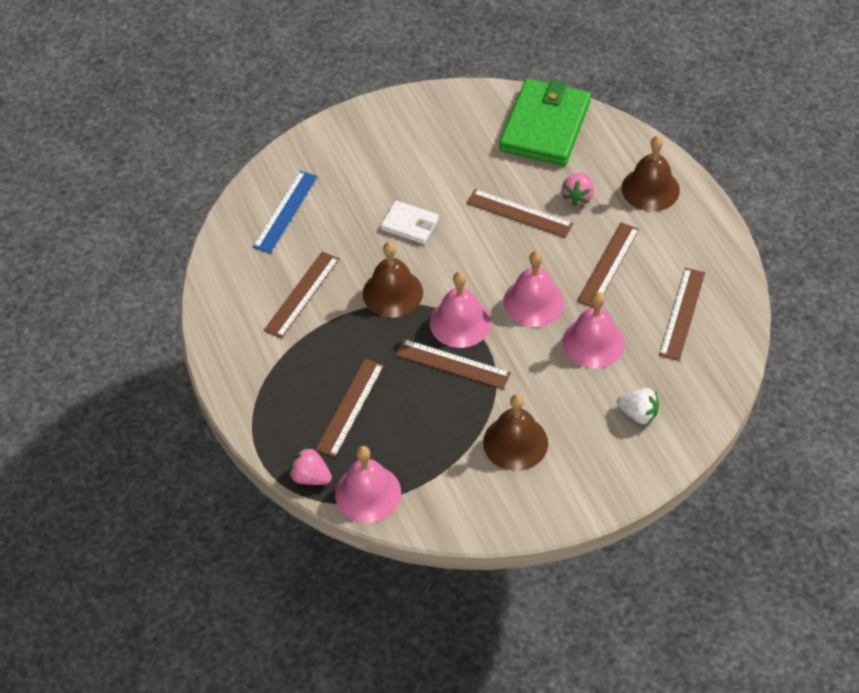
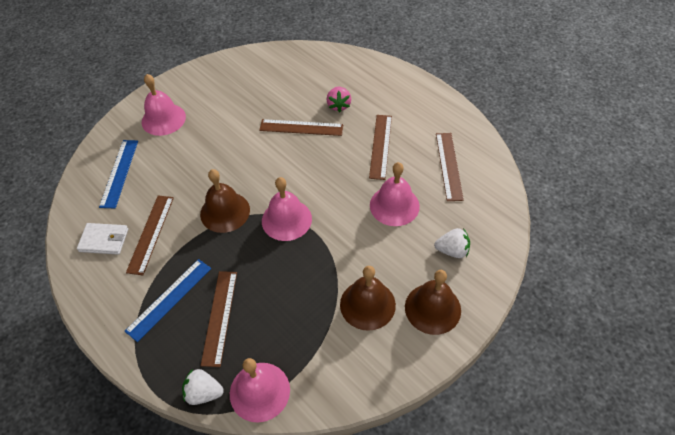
camera: 20 degrees left, 0 degrees up
pink strawberry [289,447,332,485] -> white strawberry [182,369,224,405]
white wallet [380,200,439,244] -> white wallet moved to [77,223,128,255]
brown ruler [396,339,511,389] -> none
green wallet [499,78,591,166] -> none
pink bell [503,251,564,327] -> pink bell moved to [142,74,186,136]
brown bell [621,136,680,212] -> brown bell moved to [405,270,461,335]
none -> blue ruler [125,259,211,342]

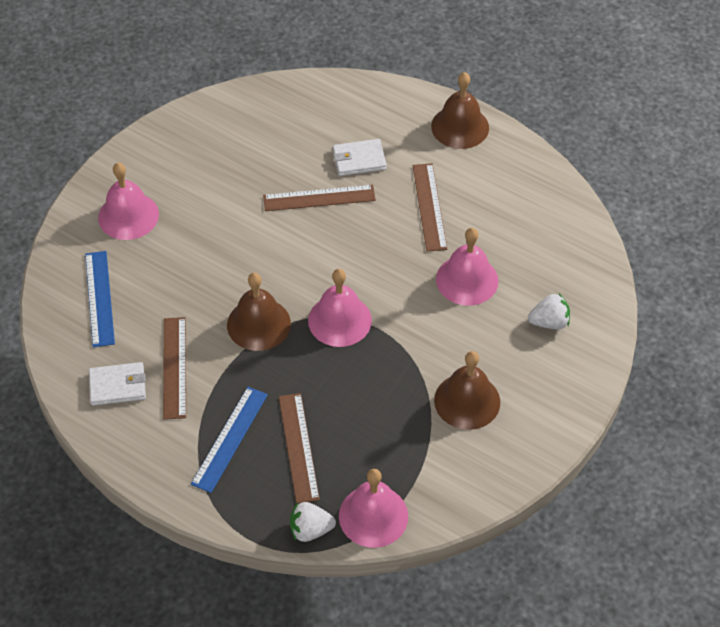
camera: 15 degrees left, 0 degrees up
pink strawberry [327,87,351,112] -> white wallet [333,139,387,176]
brown bell [405,270,461,335] -> brown bell moved to [431,72,489,149]
brown ruler [436,133,464,201] -> none

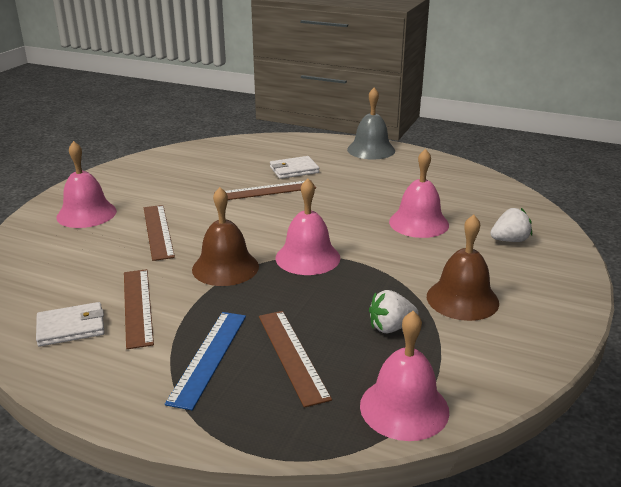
camera: 10 degrees left, 25 degrees down
blue ruler [85,251,115,347] -> none
white strawberry [290,502,336,542] -> white strawberry moved to [369,290,419,333]
brown ruler [413,163,447,251] -> brown ruler moved to [144,205,175,261]
brown bell [431,72,489,149] -> grey bell [347,88,395,160]

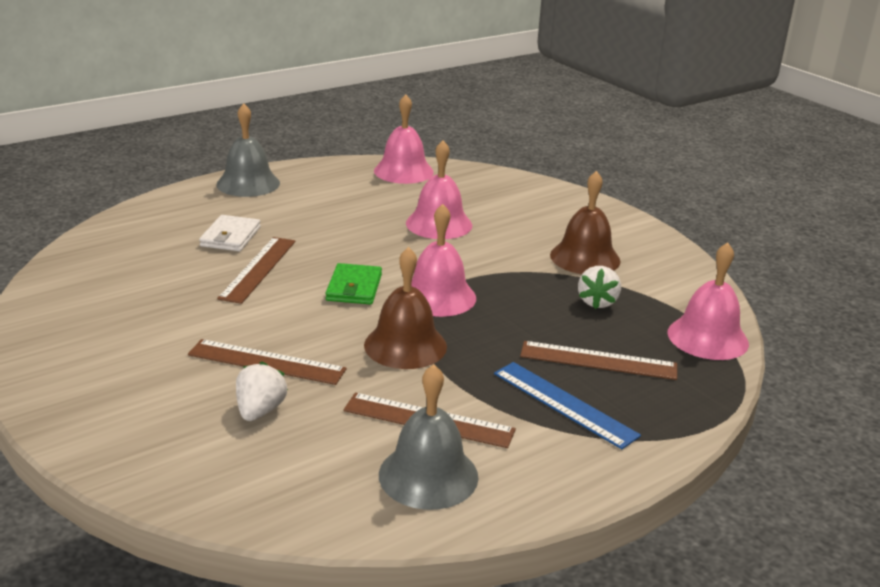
camera: 60 degrees left, 0 degrees up
white wallet [36,302,105,347] -> grey bell [379,364,479,510]
pink bell [56,141,117,228] -> pink bell moved to [374,94,434,184]
white strawberry [490,208,532,242] -> white strawberry moved to [236,362,288,421]
none -> green wallet [326,263,382,305]

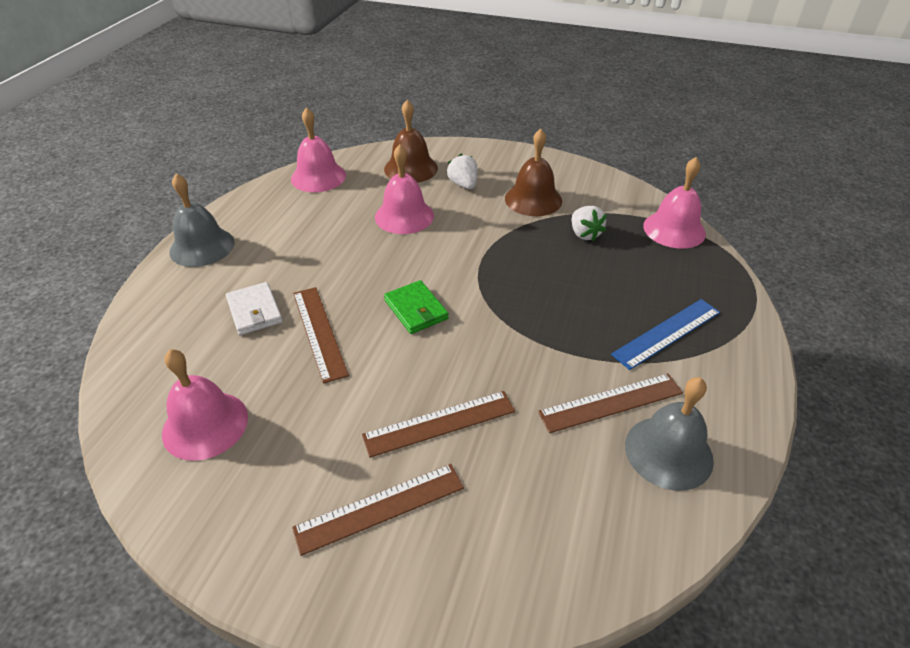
camera: 35 degrees left, 15 degrees up
white strawberry [236,362,288,421] -> white strawberry moved to [447,154,477,189]
brown bell [364,247,447,369] -> brown bell moved to [384,100,438,183]
pink bell [411,204,476,317] -> pink bell moved to [162,349,248,461]
blue ruler [494,362,641,449] -> blue ruler turned 45 degrees counterclockwise [611,299,720,370]
brown ruler [520,341,677,380] -> brown ruler moved to [292,464,464,556]

